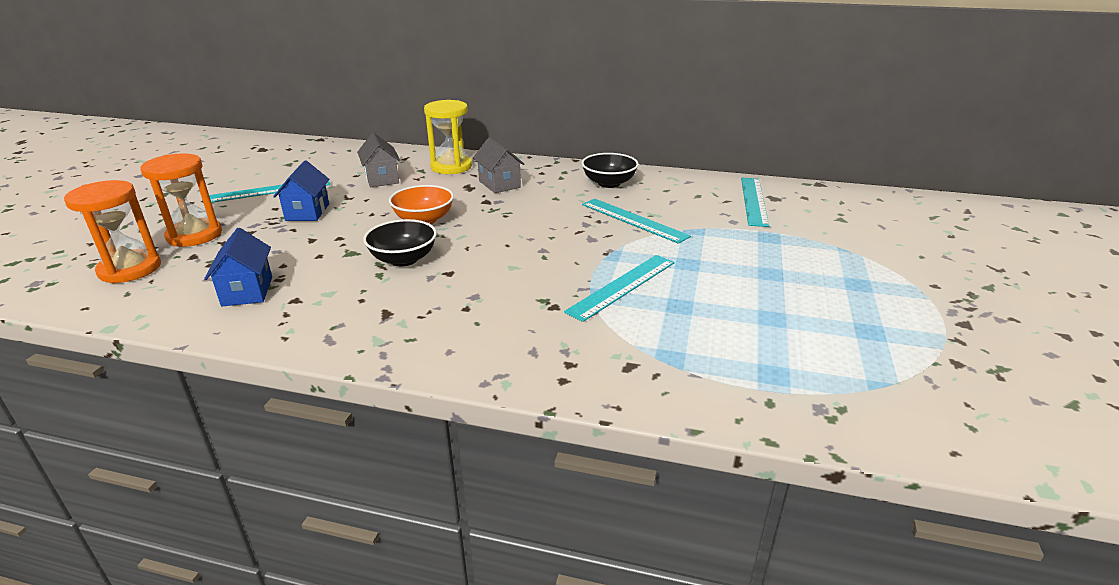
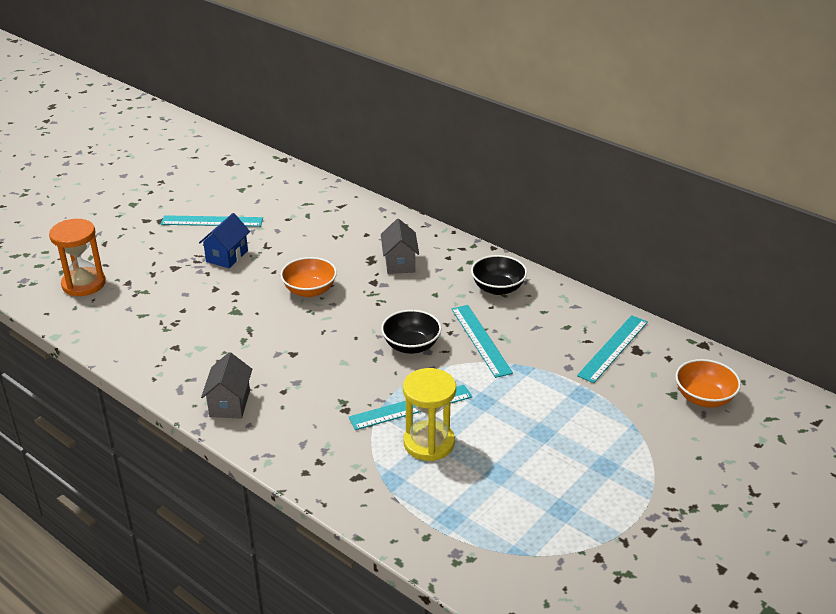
camera: 25 degrees right, 5 degrees up
orange hourglass [141,153,222,247] -> none
blue house [204,227,272,306] -> none
grey house [357,133,400,187] -> grey house moved to [201,352,252,419]
black bowl [363,219,437,266] -> black bowl moved to [381,310,442,354]
yellow hourglass [424,100,472,174] -> yellow hourglass moved to [403,368,456,461]
none -> orange bowl [675,359,741,408]

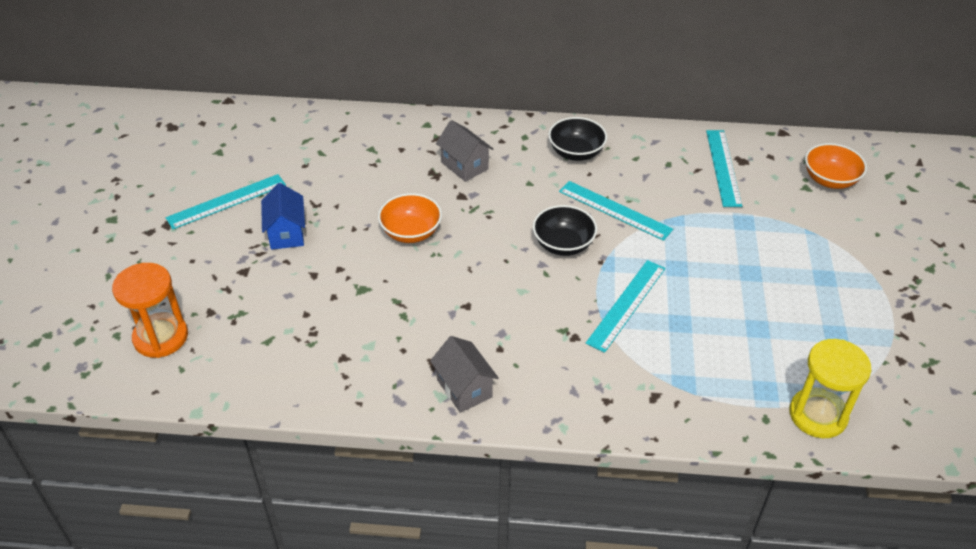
camera: 35 degrees left, 10 degrees up
yellow hourglass [403,368,456,461] -> yellow hourglass moved to [790,339,871,438]

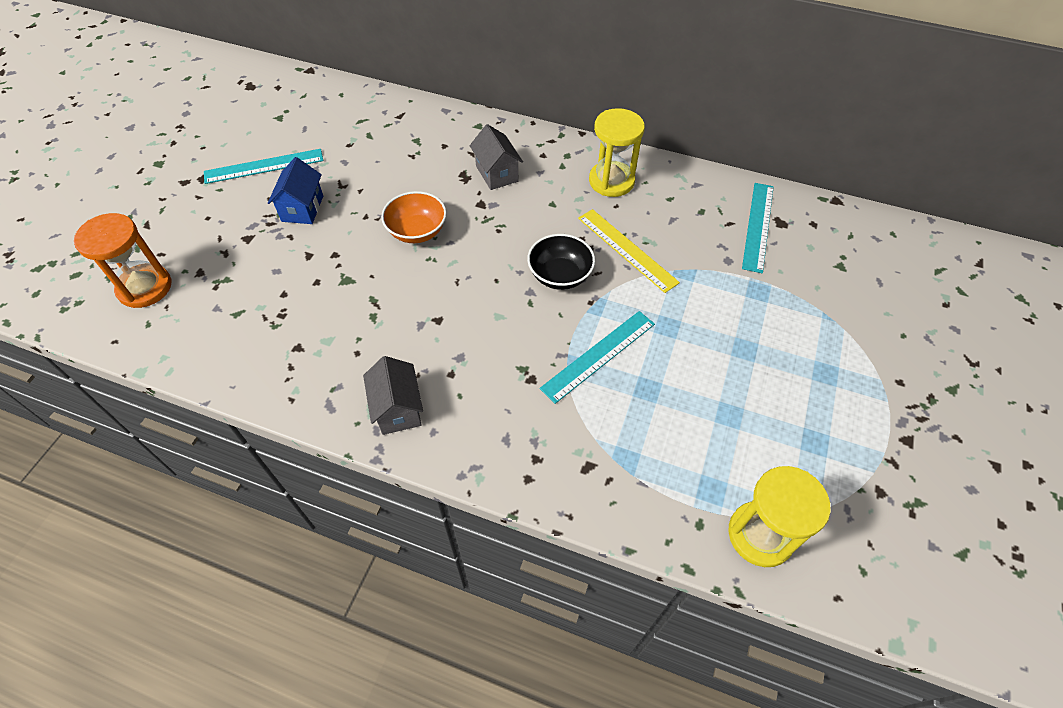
camera: 15 degrees right, 10 degrees up
black bowl [548,117,607,161] -> yellow hourglass [589,108,645,197]
turquoise ruler [559,181,673,241] -> yellow ruler [578,209,680,293]
orange bowl [805,143,867,189] -> none

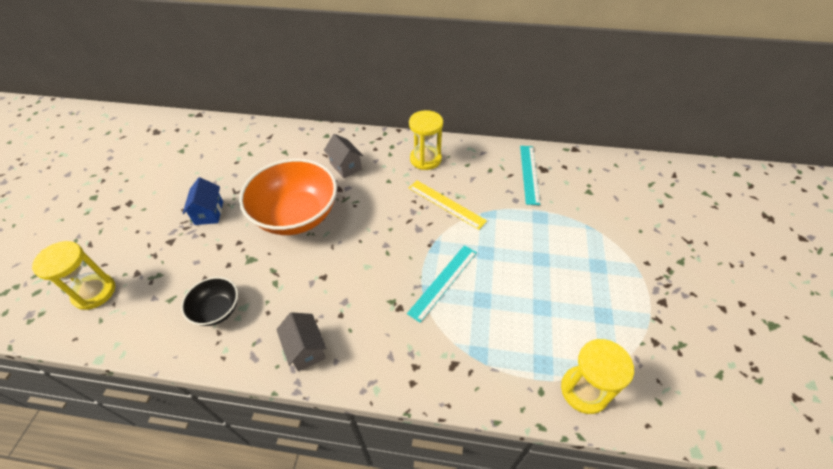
camera: 10 degrees left, 5 degrees down
orange hourglass [74,213,172,308] -> yellow hourglass [32,241,115,310]
turquoise ruler [204,149,323,184] -> none
orange bowl [381,191,447,243] -> orange bowl [239,159,337,235], size x2.00
black bowl [527,234,595,290] -> black bowl moved to [181,277,238,326]

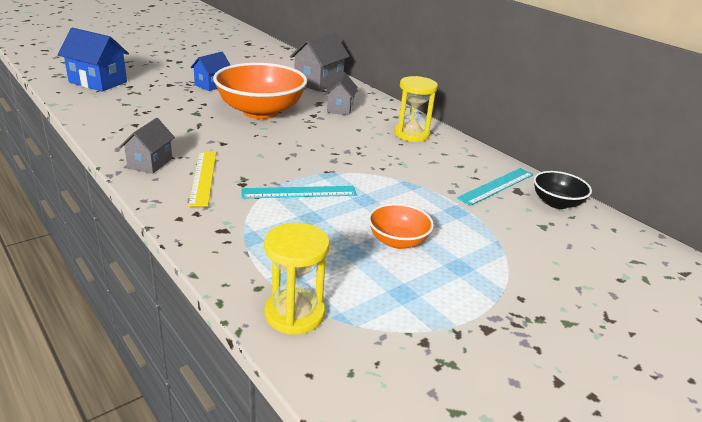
camera: 40 degrees right, 20 degrees down
yellow hourglass [32,241,115,310] -> blue house [58,28,129,92]
black bowl [181,277,238,326] -> black bowl moved to [533,171,592,209]
yellow ruler [409,181,487,230] -> yellow ruler moved to [188,151,216,207]
none -> grey house [290,32,350,92]
none -> orange bowl [368,203,434,249]

